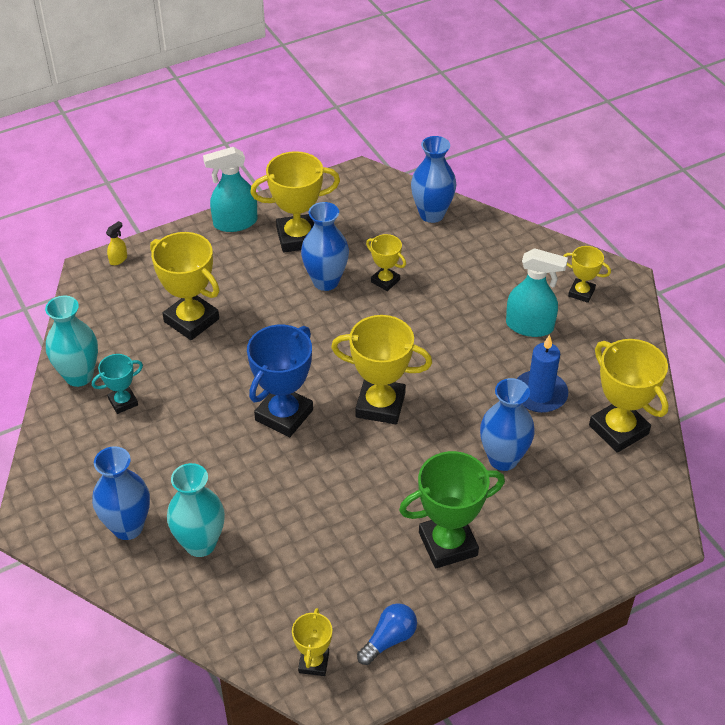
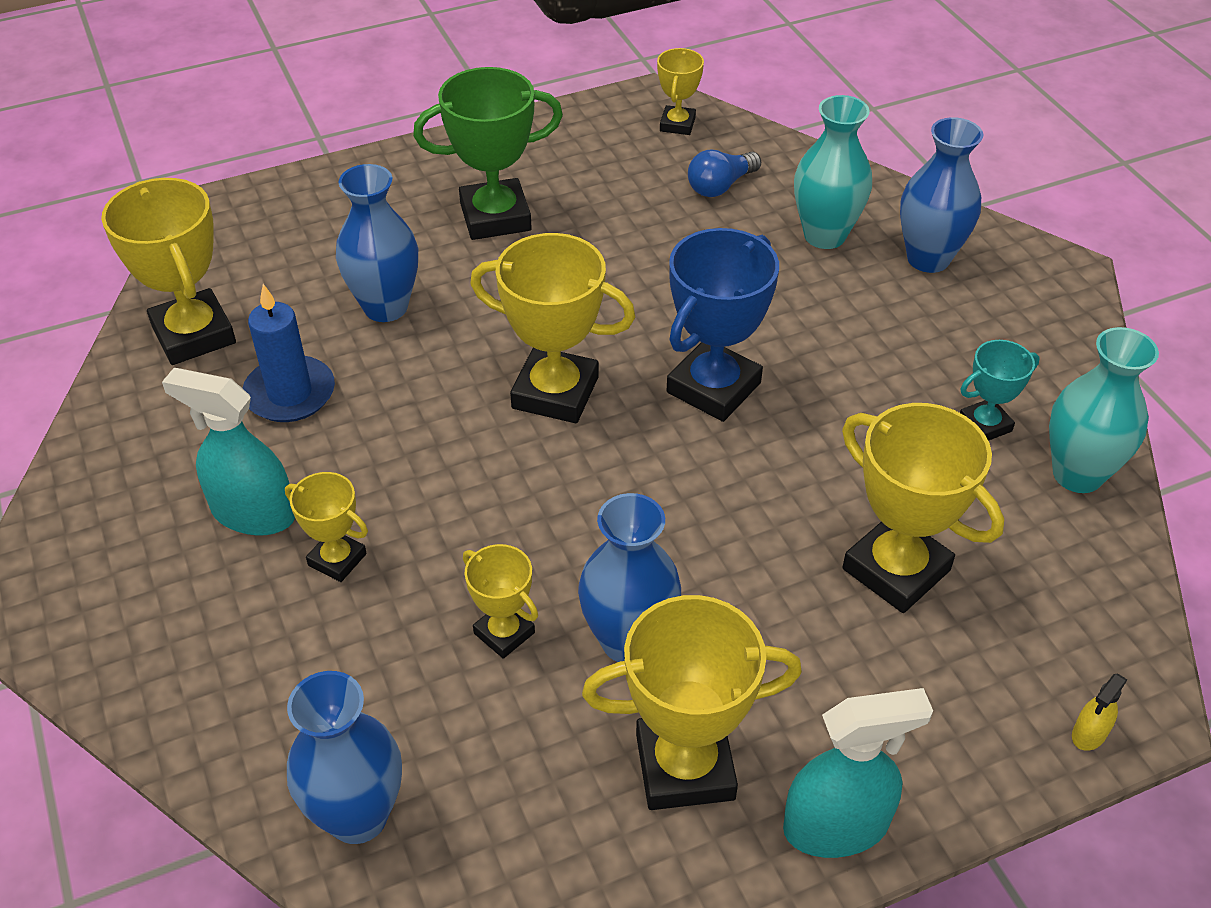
camera: 175 degrees left, 0 degrees up
blue light bulb [357,603,417,665] -> blue light bulb moved to [688,150,761,197]
yellow trophy [564,246,611,303] -> yellow trophy moved to [285,472,368,582]

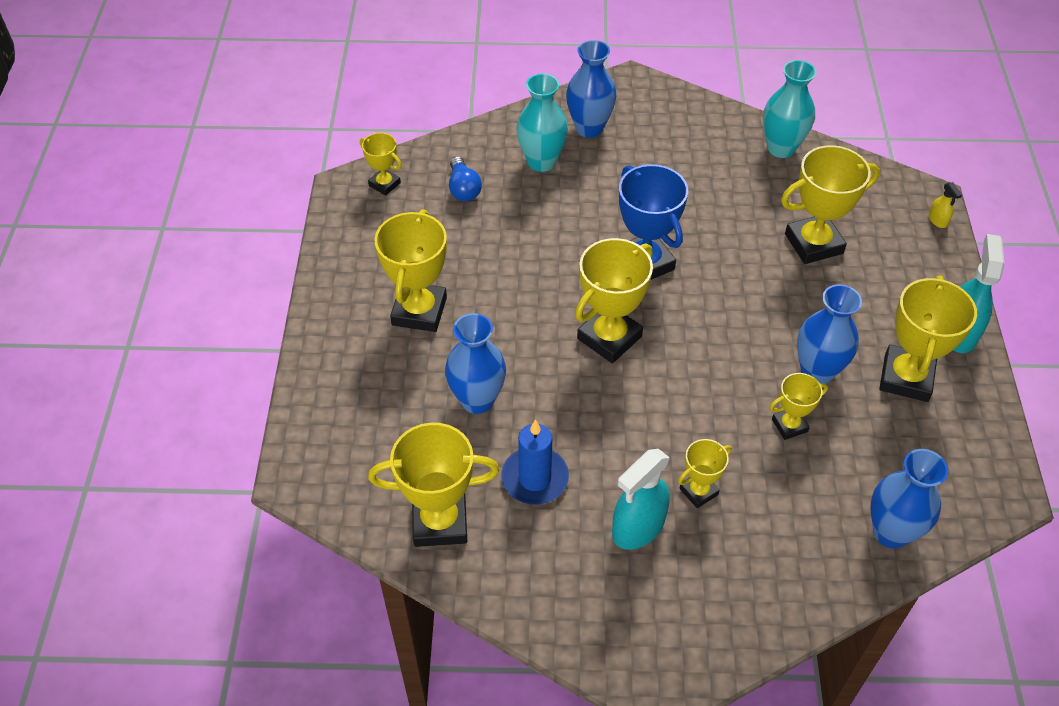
camera: 65 degrees left, 5 degrees up
green trophy [413,67,563,240] -> yellow trophy [374,209,447,332]
turquoise trophy [960,340,1040,441] -> none

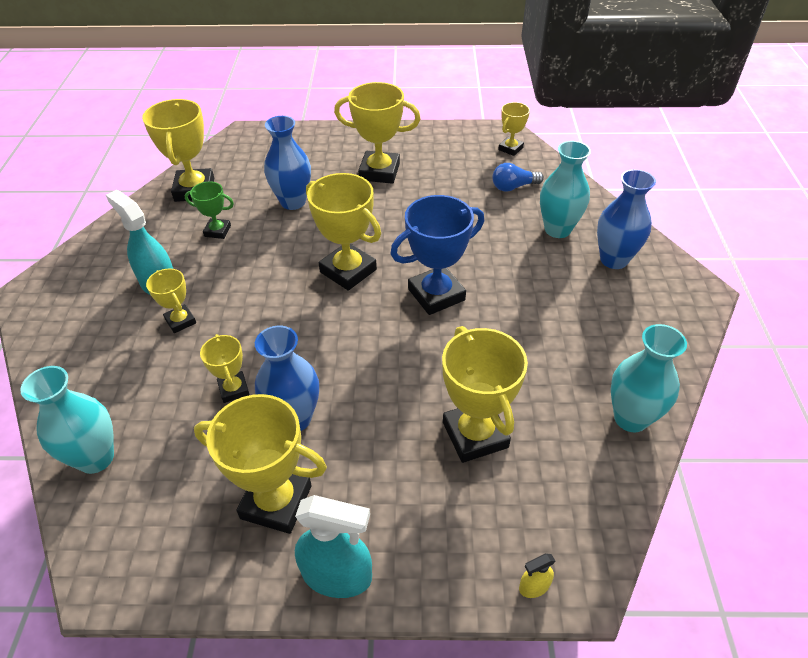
camera: 90 degrees right, 5 degrees down
blue candle [501,419,569,505] -> green trophy [185,181,234,239]
blue vase [870,449,948,549] -> turquoise vase [20,366,114,474]

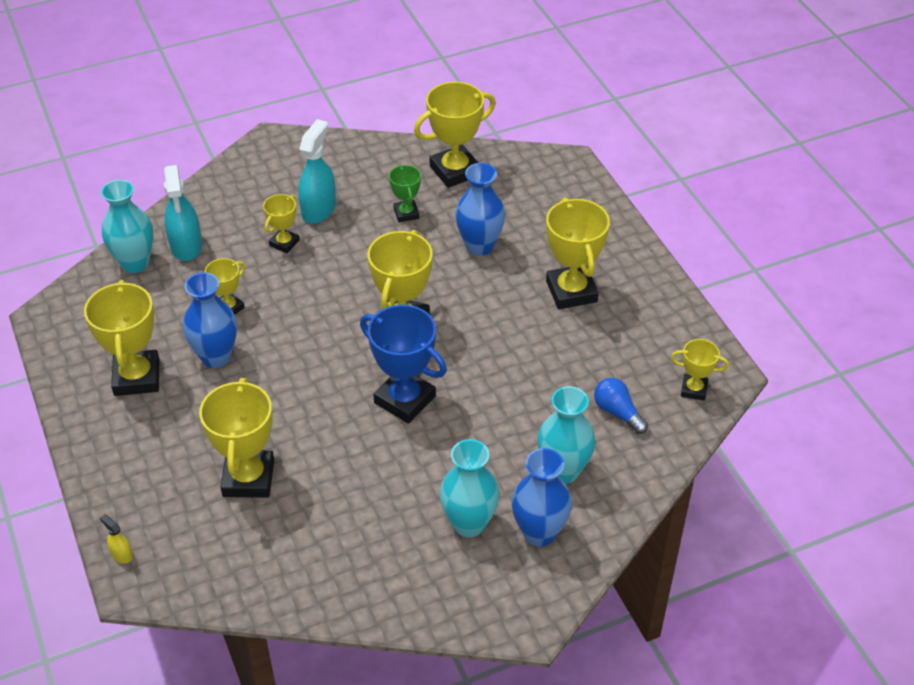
camera: 65 degrees right, 0 degrees up
turquoise spray bottle [295,495,372,598] -> turquoise spray bottle moved to [164,165,202,261]
yellow trophy [442,326,528,463] -> yellow trophy turned 45 degrees counterclockwise [199,378,274,498]
turquoise vase [611,324,687,432] -> turquoise vase moved to [440,439,500,537]

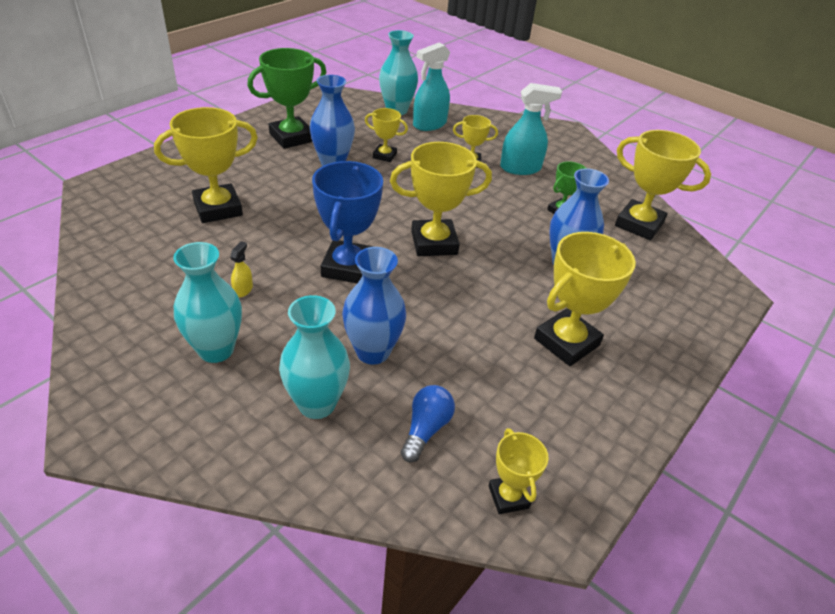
camera: 60 degrees right, 5 degrees down
yellow trophy [84,280,160,396] -> green trophy [247,48,326,149]
yellow spray bottle [100,514,133,564] -> yellow spray bottle moved to [230,241,253,297]
blue vase [512,448,572,546] -> blue vase moved to [342,247,406,365]

